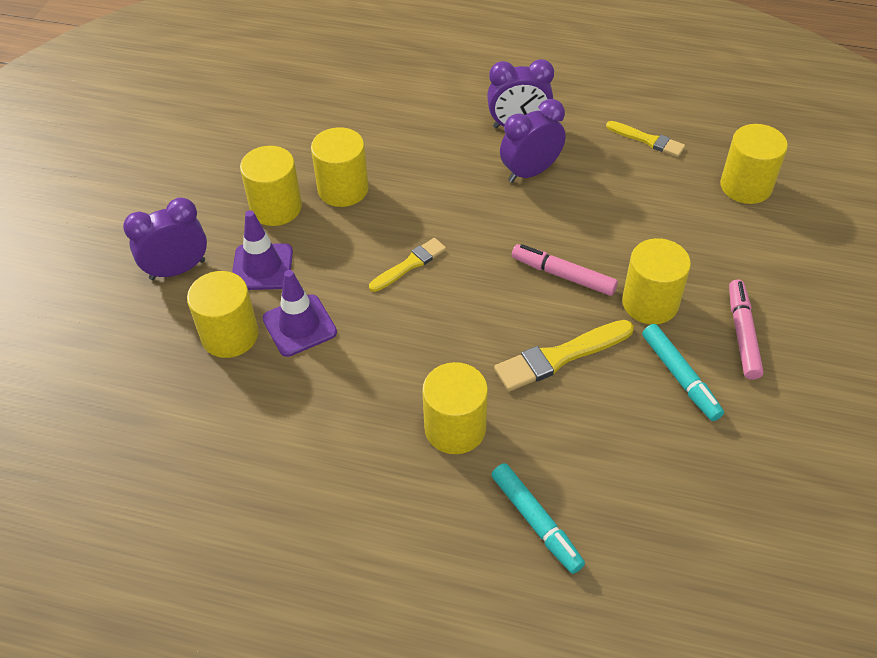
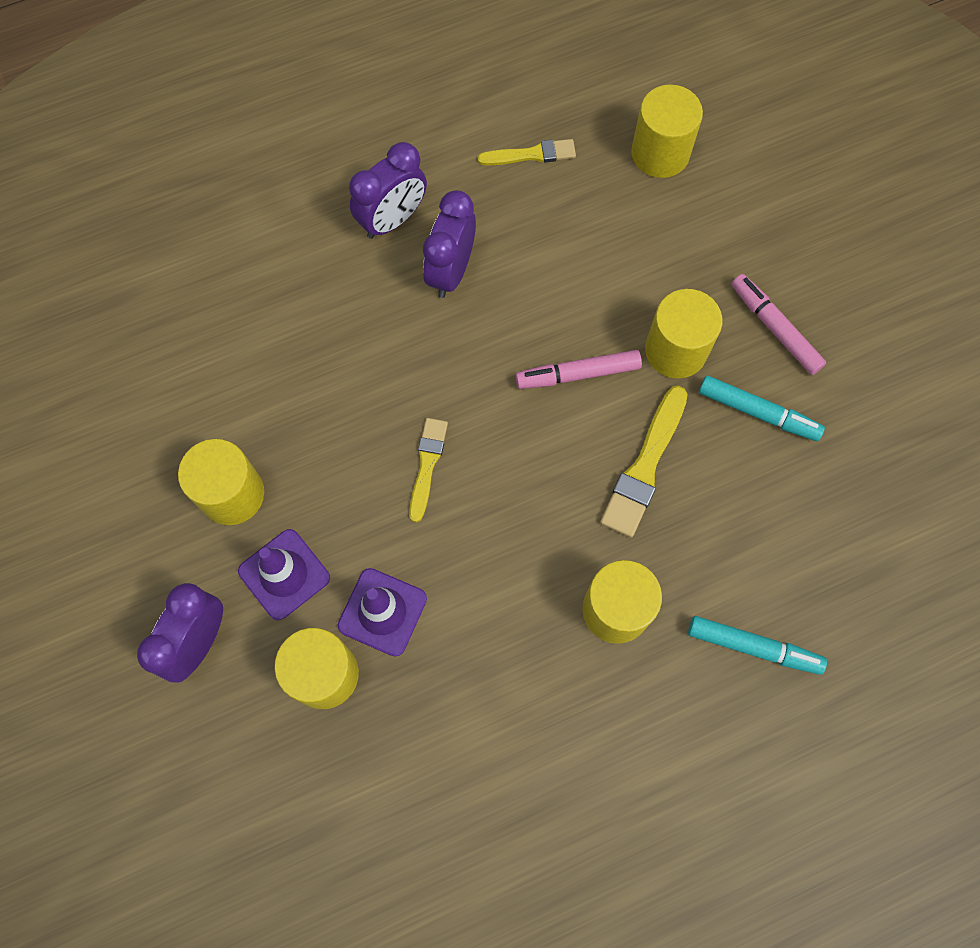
camera: 40 degrees left, 20 degrees up
yellow cylinder [311,127,369,207] -> none

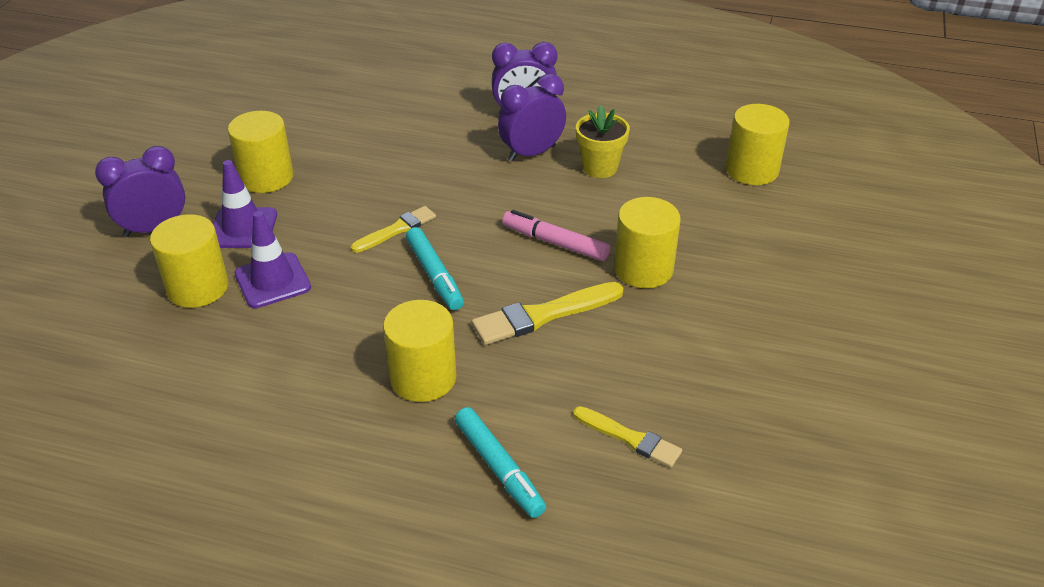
camera: 40 degrees right, 30 degrees down
yellow brush [478,139,576,166] -> yellow brush moved to [573,406,682,468]
turquoise marker [699,375,825,441] -> turquoise marker moved to [406,227,464,310]
pink marker [731,274,826,375] -> none
none -> yellow flower pot [576,105,630,178]

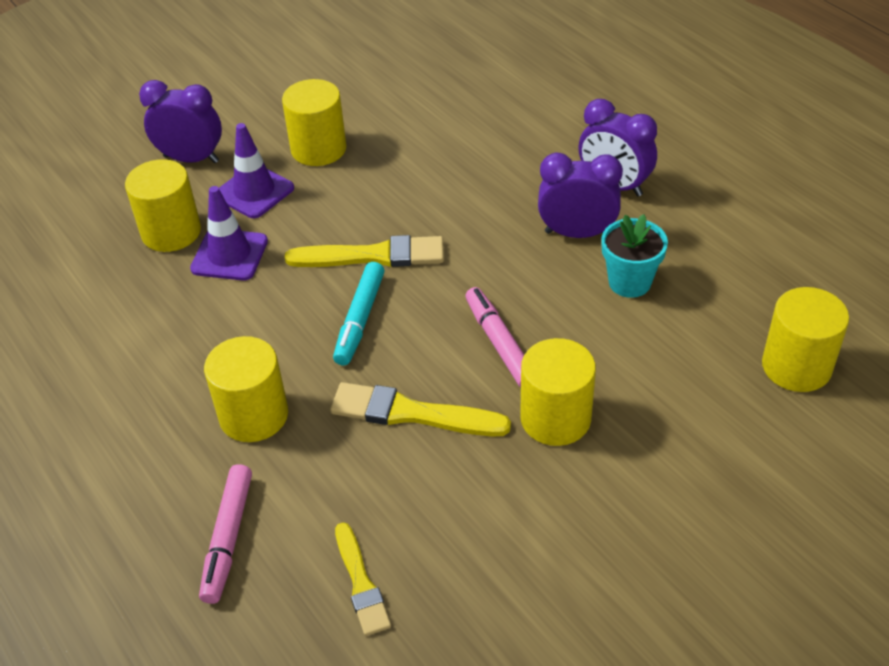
camera: 40 degrees right, 5 degrees up
yellow brush [351,206,436,253] -> yellow brush [285,235,444,267], size x1.55
turquoise marker [455,407,546,518] -> pink marker [199,464,252,604]
yellow flower pot [576,105,630,178] -> turquoise flower pot [602,214,668,298]

